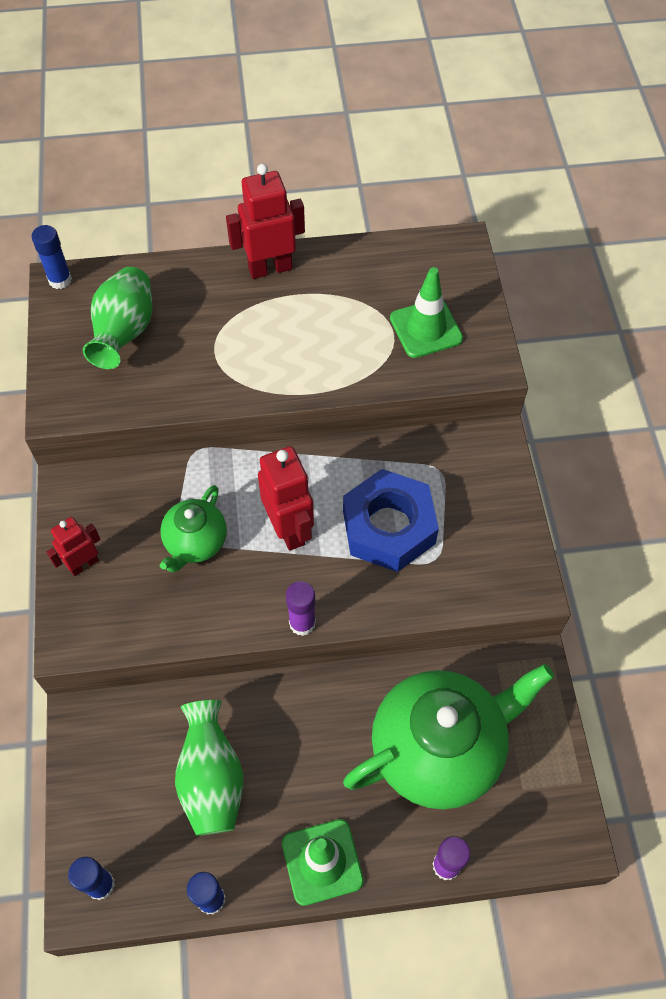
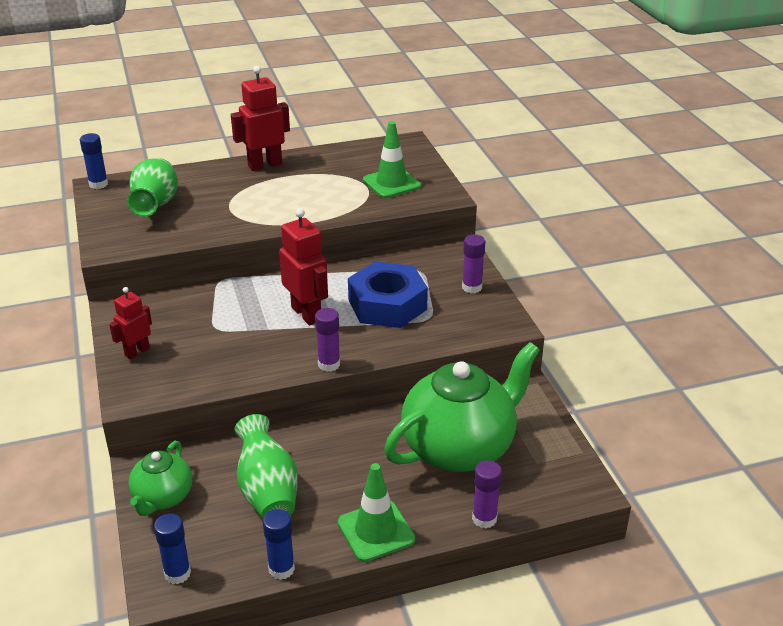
camera: 10 degrees left, 25 degrees down
green teapot [160,485,227,572] -> green teapot moved to [128,441,192,516]
none -> purple glue stick [462,234,485,293]

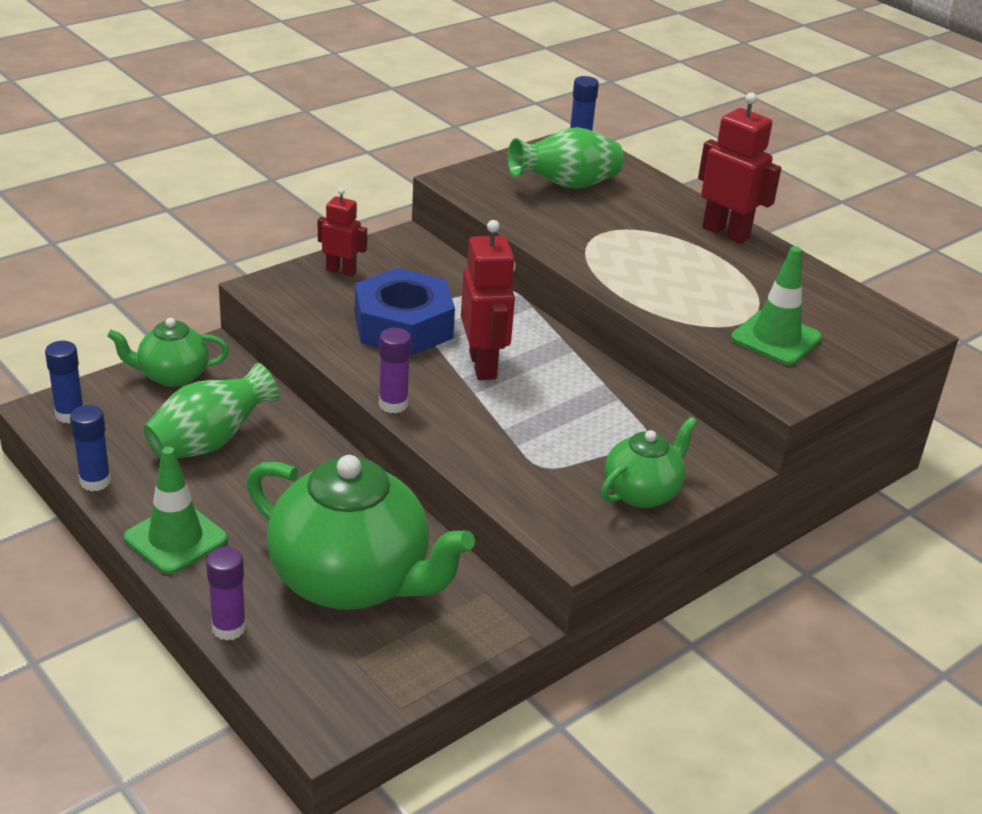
camera: 65 degrees right, 0 degrees up
red robot [279,208,328,325] -> red robot turned 45 degrees counterclockwise [461,220,515,380]
blue nut [348,261,428,328] -> blue nut moved to [355,268,455,356]
purple glue stick [462,234,485,293] -> green teapot [601,417,697,508]

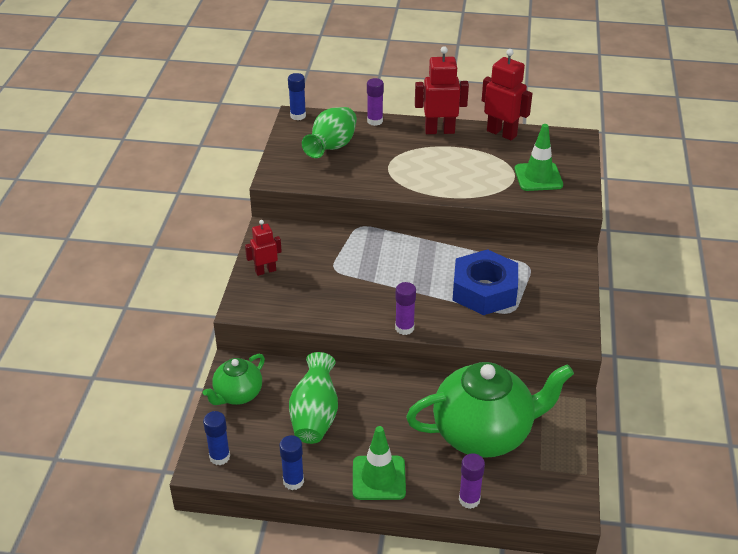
camera: 40 degrees left, 5 degrees up
blue nut [355,268,455,356] -> blue nut moved to [452,249,518,315]
red robot [461,220,515,380] -> red robot moved to [482,49,533,141]
green teapot [601,417,697,508] -> none
none -> purple glue stick [367,78,384,126]

